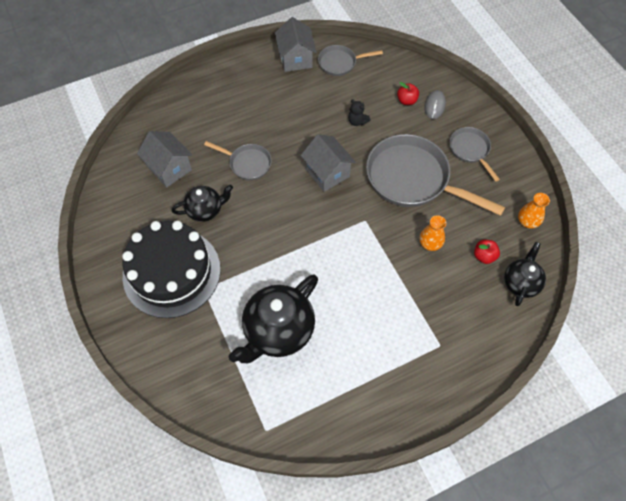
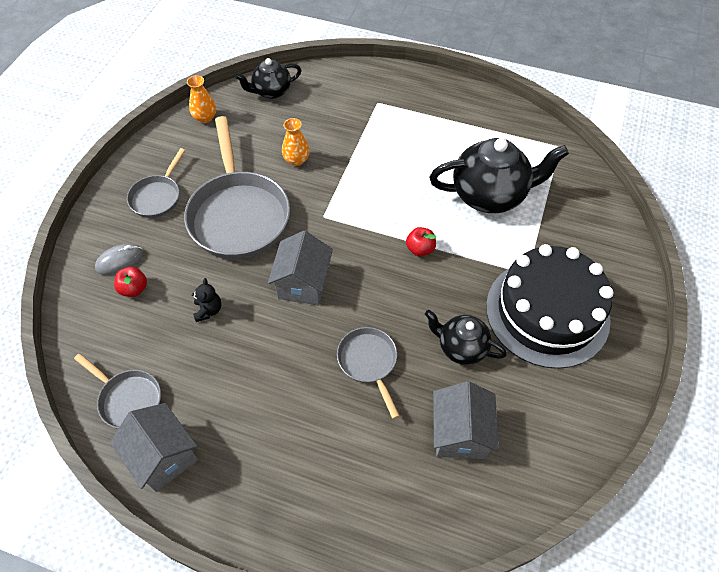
camera: 135 degrees left, 5 degrees down
grey house [275,17,317,72] -> grey house turned 75 degrees counterclockwise [110,403,198,492]
red apple [474,240,500,264] -> red apple moved to [406,227,436,257]

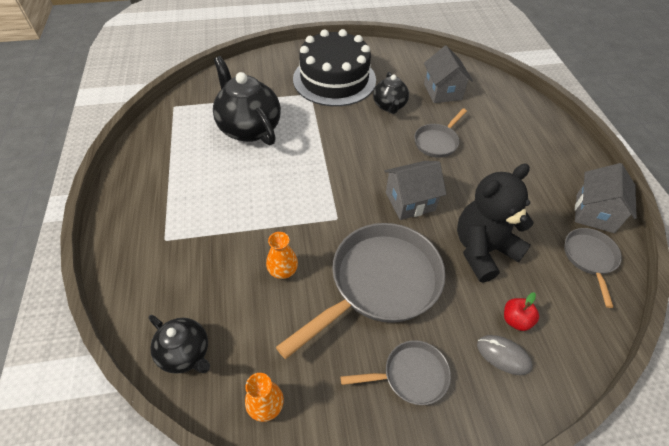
camera: 120 degrees left, 5 degrees down
black teddy bear [192,278,221,322] -> black teddy bear [457,163,534,283], size x2.48
red apple [406,227,436,257] -> none
grey house [433,381,499,459] -> grey house turned 75 degrees counterclockwise [424,46,473,103]

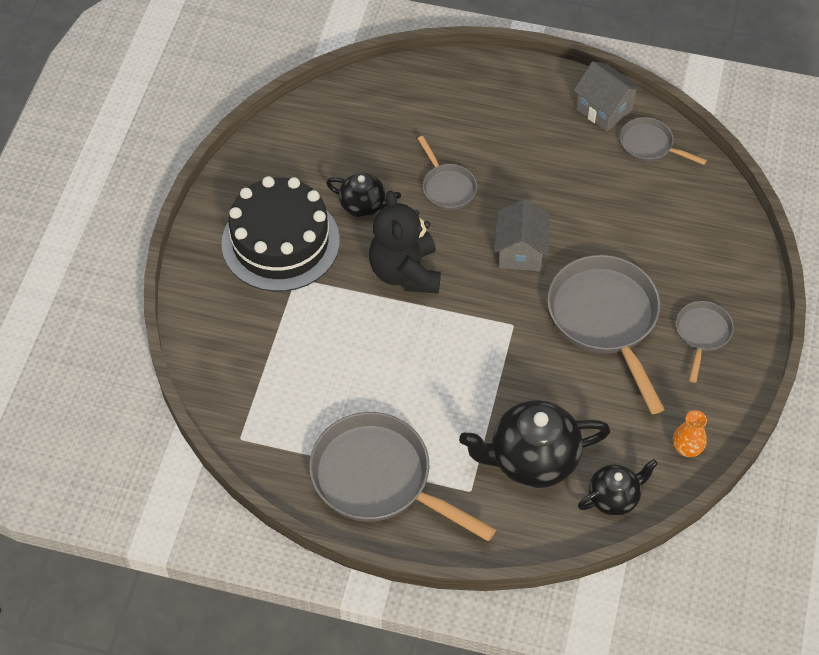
camera: 65 degrees left, 5 degrees up
black teapot [213,56,281,145] -> black teapot moved to [459,400,610,488]
orange vase [266,232,298,279] -> none
grey house [424,46,473,103] -> none
black teddy bear [457,163,534,283] -> black teddy bear moved to [369,190,441,294]
grey mouse [477,335,532,375] -> none
red apple [504,292,539,331] -> none
none -> grey pan [309,412,496,541]

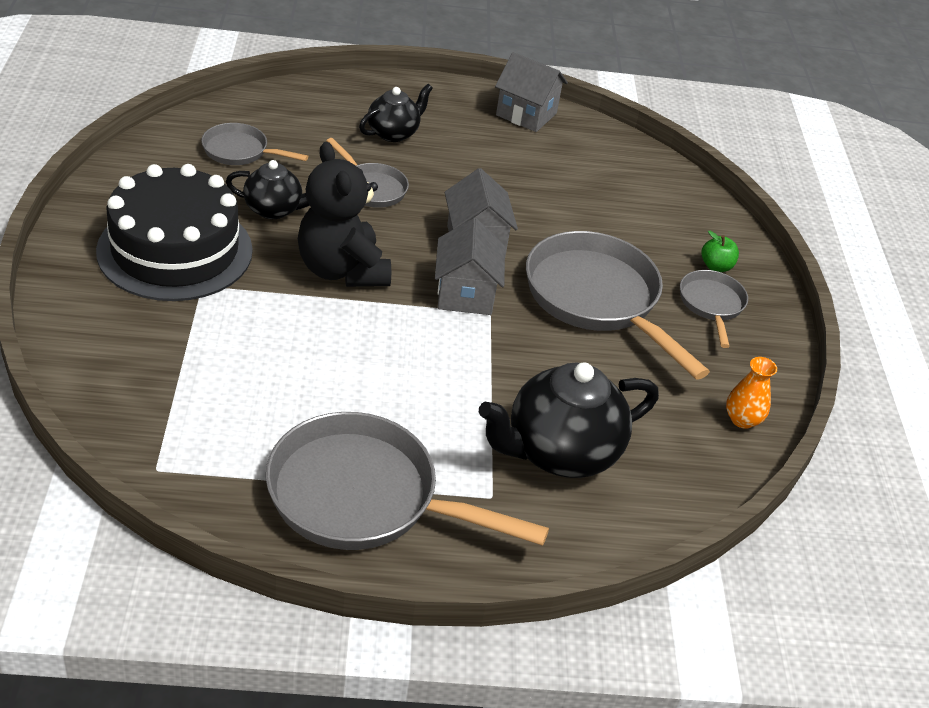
camera: 20 degrees left, 15 degrees down
black teapot [578,459,658,516] -> black teapot moved to [359,84,433,142]
grey pan [620,117,707,165] -> grey pan moved to [201,123,308,165]
none -> grey house [435,218,505,315]
none -> green apple [701,231,739,272]

